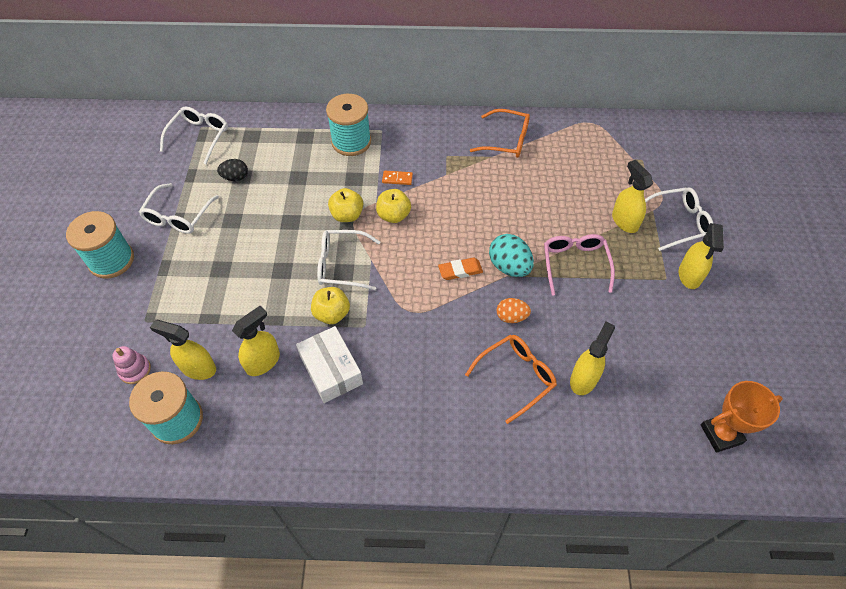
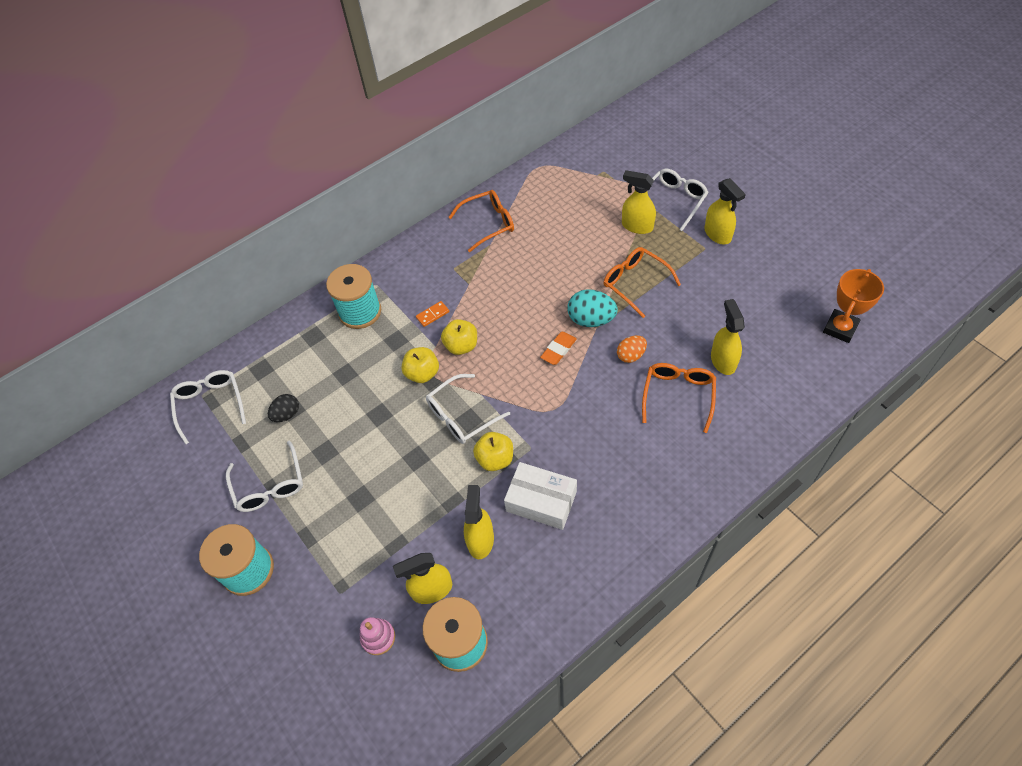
camera: 35 degrees left, 0 degrees up
pink glasses [544,234,615,296] -> orange glasses [603,247,681,318]

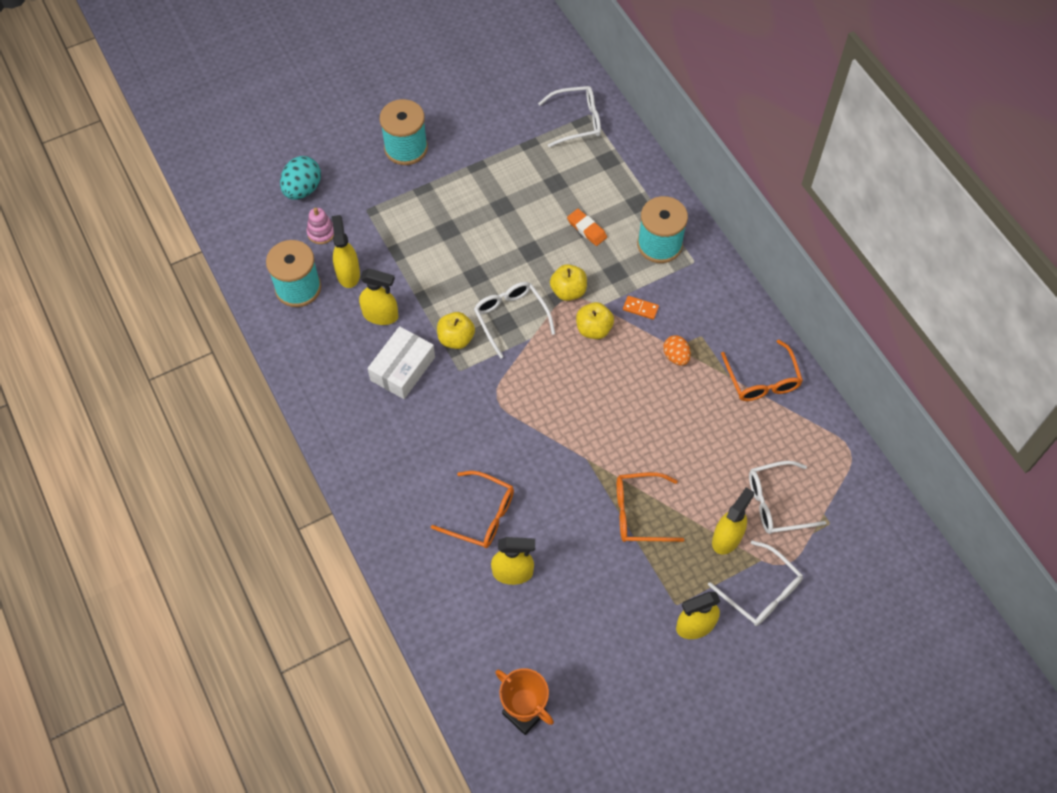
camera: 95 degrees right, 5 degrees up
white glasses [226,441,303,512] -> white glasses moved to [749,461,826,534]
black egg [268,394,299,422] -> none
orange domino [416,301,449,327] -> orange domino turned 45 degrees counterclockwise [623,296,659,320]
orange eraser [540,332,577,365] -> orange eraser moved to [567,209,607,246]
turquoise egg [567,289,618,327] -> turquoise egg moved to [280,156,321,200]
orange glasses [603,247,681,318] -> orange glasses turned 150 degrees counterclockwise [617,472,684,542]
orange egg [617,335,647,363] -> orange egg moved to [663,335,691,366]

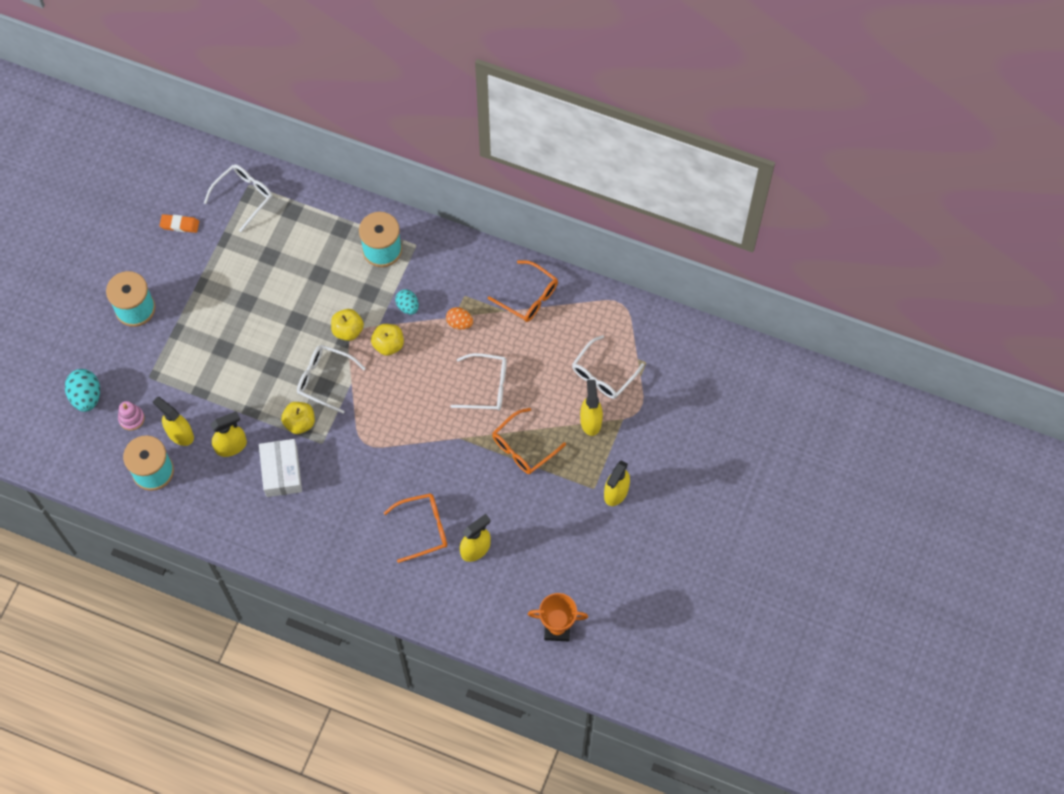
camera: 40 degrees left, 5 degrees up
orange eraser [567,209,607,246] -> orange eraser moved to [159,214,199,233]
orange domino [623,296,659,320] -> turquoise egg [395,289,419,315]
white glasses [708,541,803,626] -> white glasses moved to [450,353,507,410]

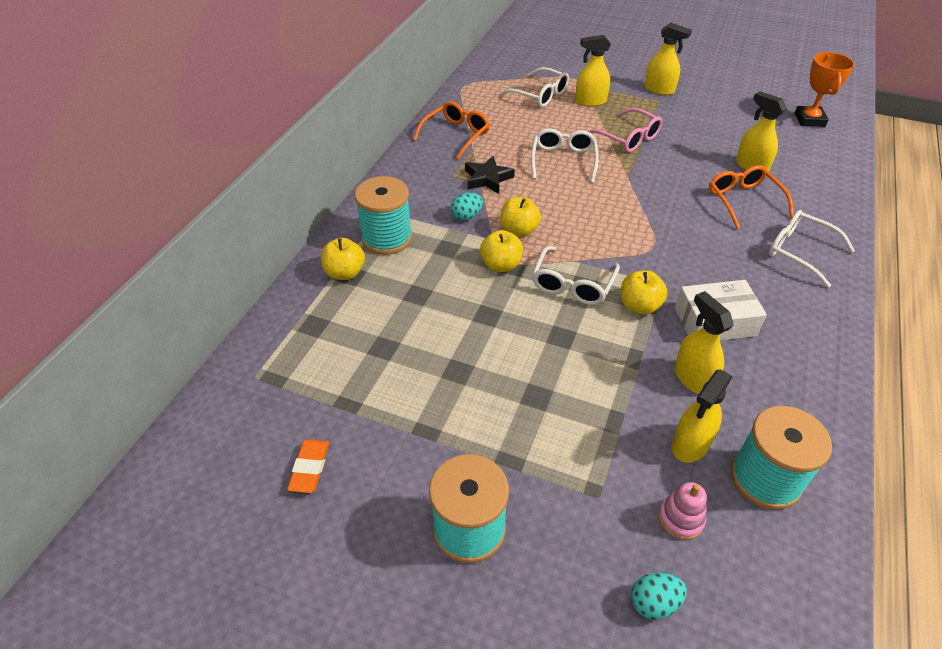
camera: 90 degrees left, 20 degrees down
turquoise egg [65,369,100,412] -> turquoise egg [631,573,687,619], size x0.64
white glasses [204,164,273,232] -> white glasses moved to [769,210,855,288]
orange egg [446,307,473,330] -> black star [465,156,515,194]
orange glasses [492,408,566,474] -> pink glasses [588,108,663,152]
none -> yellow apple [321,238,365,280]

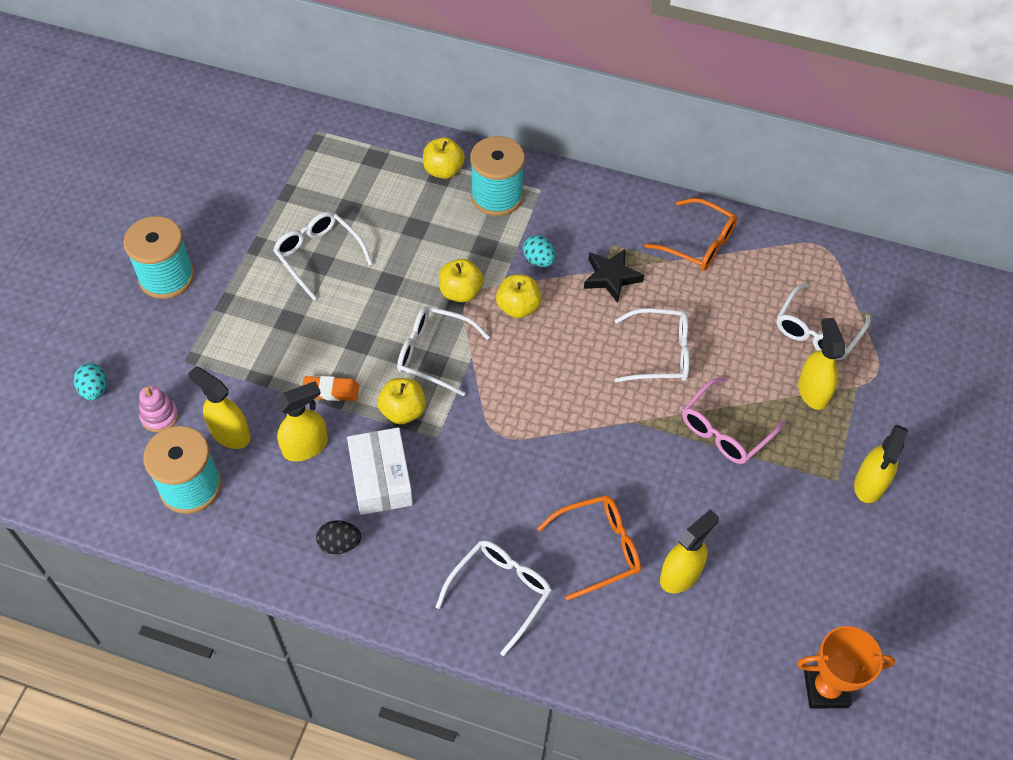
camera: 85 degrees right, 10 degrees up
orange eraser [287,439,329,493] -> orange eraser moved to [302,376,359,401]
none -> white glasses [273,211,373,300]
none -> black egg [316,520,361,554]

